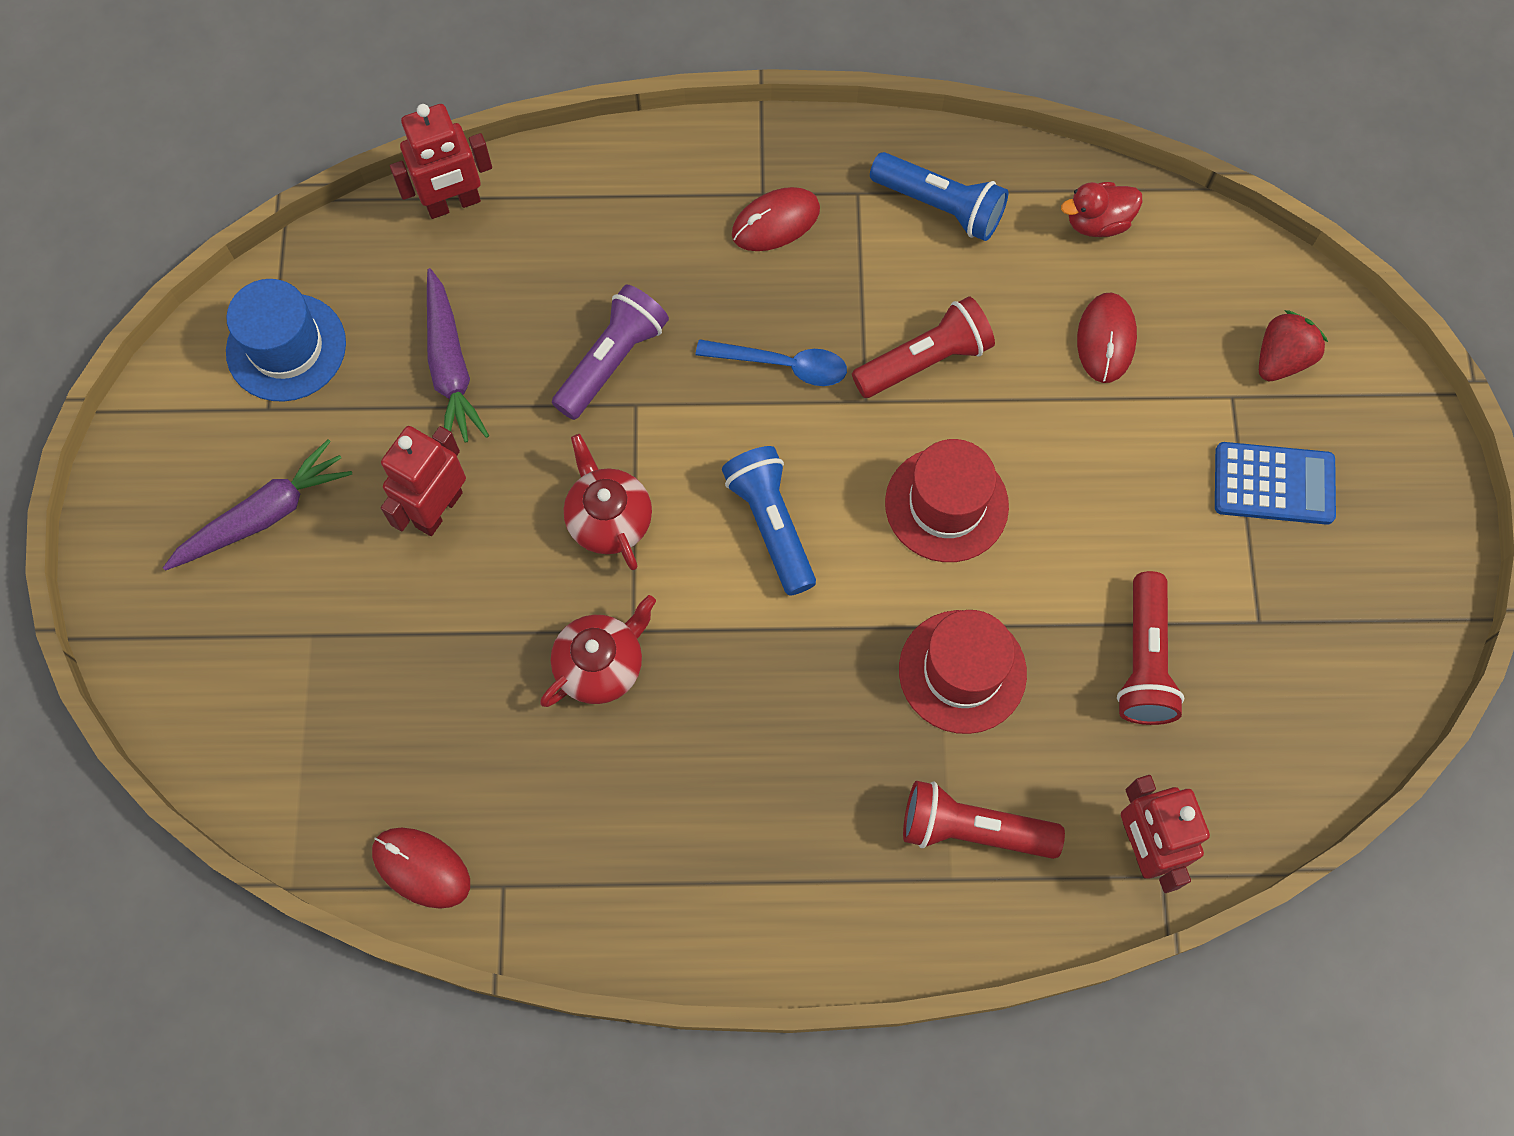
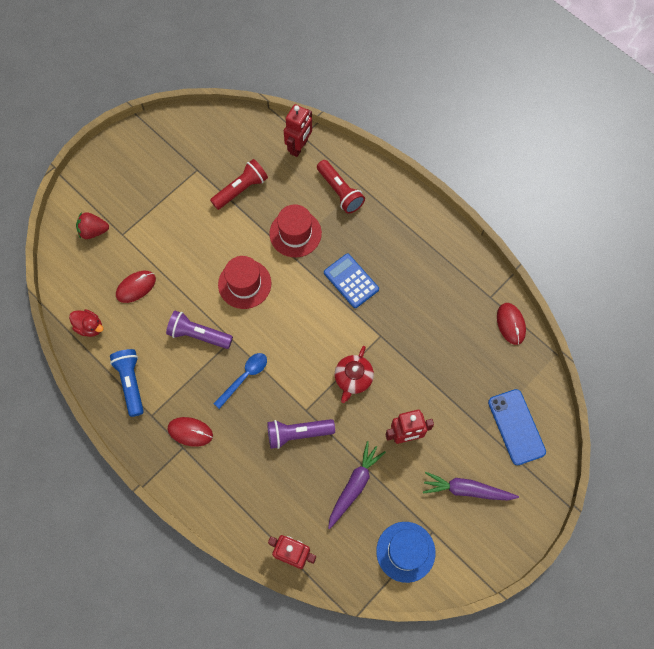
camera: 135 degrees left, 0 degrees up
red teapot [540,595,656,707] -> none
blue spoon [696,339,847,386] -> blue spoon turned 75 degrees clockwise [213,353,267,409]
blue flashlight [722,446,816,596] -> none
red flashlight [852,296,995,398] -> purple flashlight [166,311,233,349]
blue calculator [1215,442,1336,525] -> blue calculator moved to [324,254,379,308]
none -> blue phone [488,389,546,465]

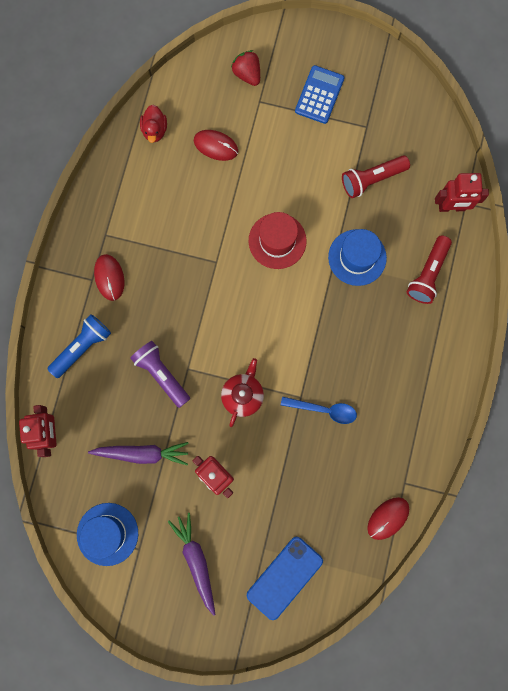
camera: 60 degrees right, 10 degrees up
blue flashlight [110,349,144,417] -> blue flashlight moved to [47,314,111,378]
purple flashlight [166,311,233,349] -> none
red flashlight [210,159,268,210] -> red flashlight turned 135 degrees clockwise [342,155,410,198]
blue spoon [213,353,267,409] -> blue spoon moved to [281,397,357,424]
red hat [269,204,322,257] -> blue hat [328,229,387,286]
blue calculator [324,254,379,308] -> blue calculator moved to [295,65,345,124]
red teapot [335,346,374,403] -> red teapot turned 120 degrees clockwise [221,358,264,427]

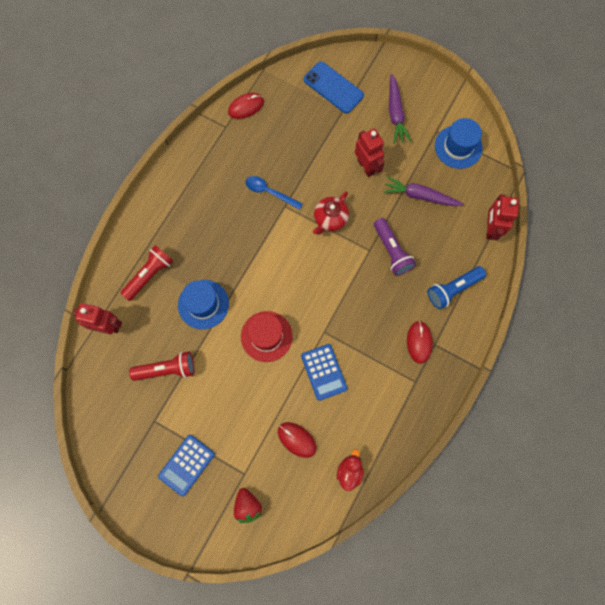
camera: 165 degrees left, 5 degrees down
blue phone [247,537,323,620] -> blue phone turned 75 degrees clockwise [304,61,364,113]
none -> blue calculator [301,344,348,401]

